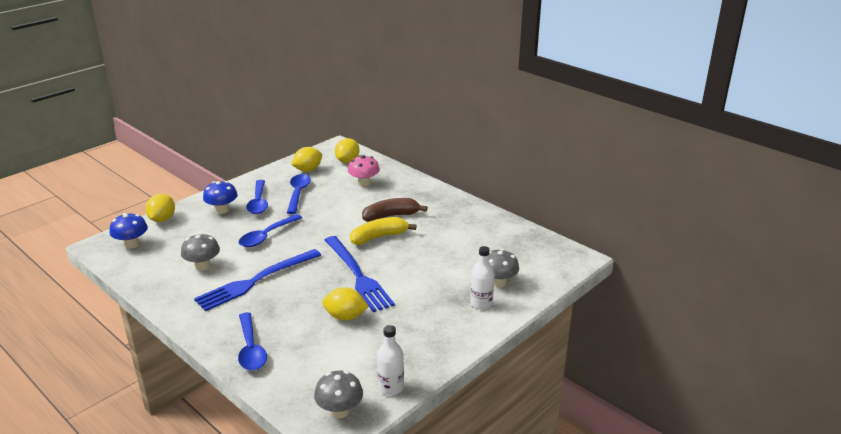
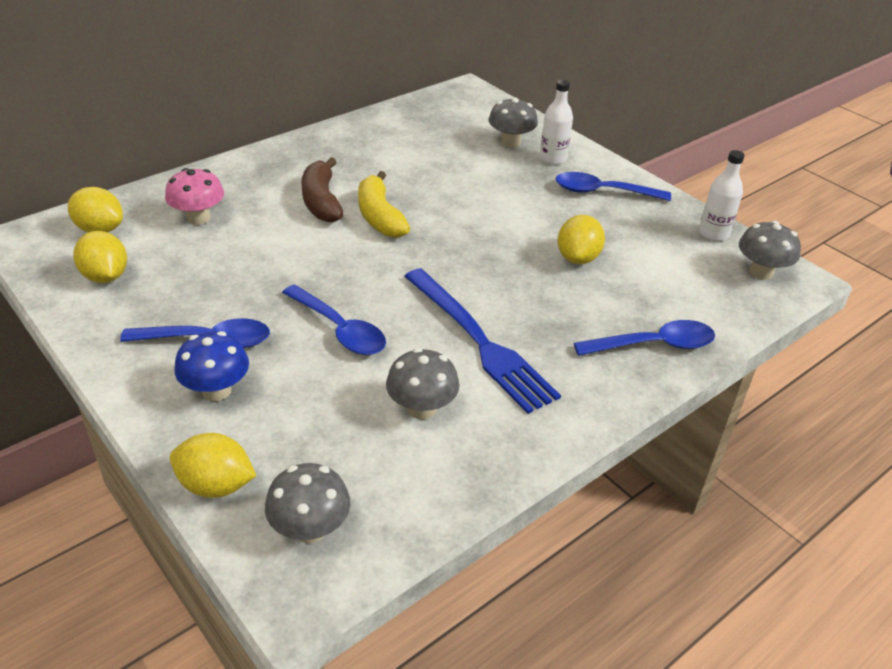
camera: 85 degrees left, 10 degrees up
blue mushroom [110,213,148,249] -> grey mushroom [265,463,350,543]
blue spoon [287,174,311,214] -> blue spoon moved to [556,172,671,201]
blue fork [325,236,395,312] -> none

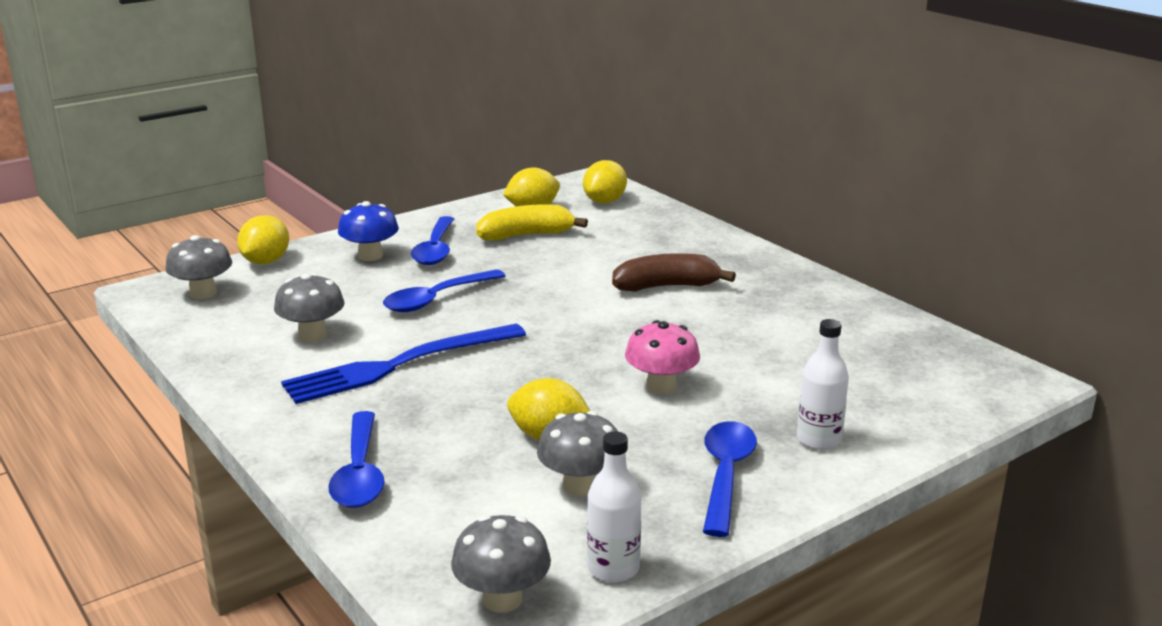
camera: 95 degrees right, 15 degrees down
pink mushroom [165,168,224,225] -> pink mushroom moved to [625,320,700,394]
yellow banana [358,171,410,238] -> yellow banana moved to [476,204,588,241]
grey mushroom [489,97,538,148] -> grey mushroom moved to [537,411,618,496]

